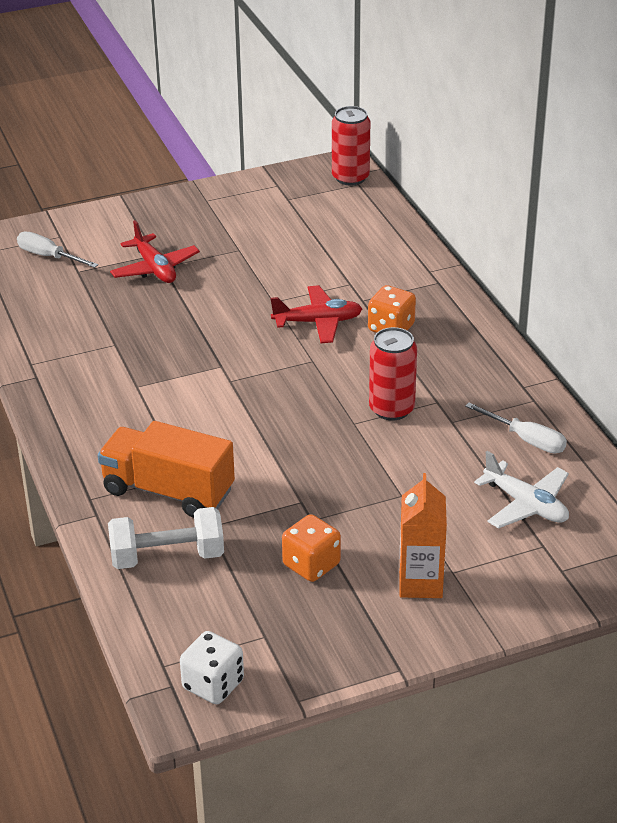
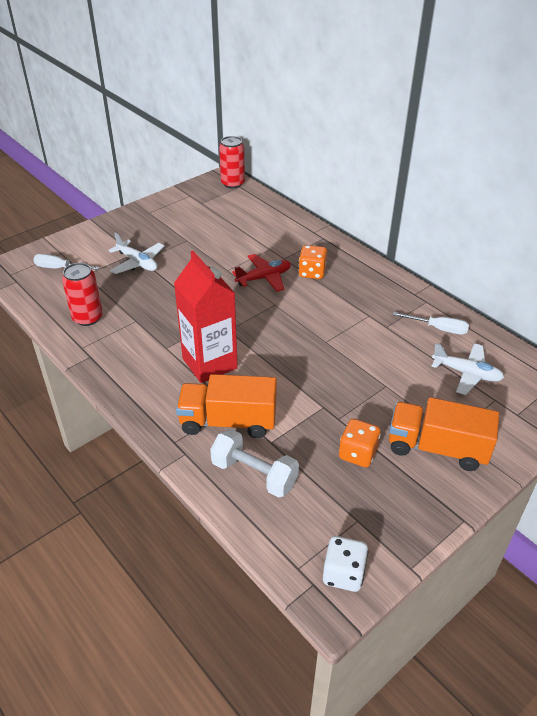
camera: 20 degrees left, 5 degrees up
white dumbbell [108,507,224,569] -> white dumbbell turned 60 degrees clockwise [210,429,299,497]
red plane [110,220,200,283] -> white plane [109,232,164,274]
red can [369,327,417,420] -> red can moved to [62,263,103,326]
orange carton [399,473,447,598] -> orange truck [389,397,499,471]
none -> red carton [174,251,238,383]

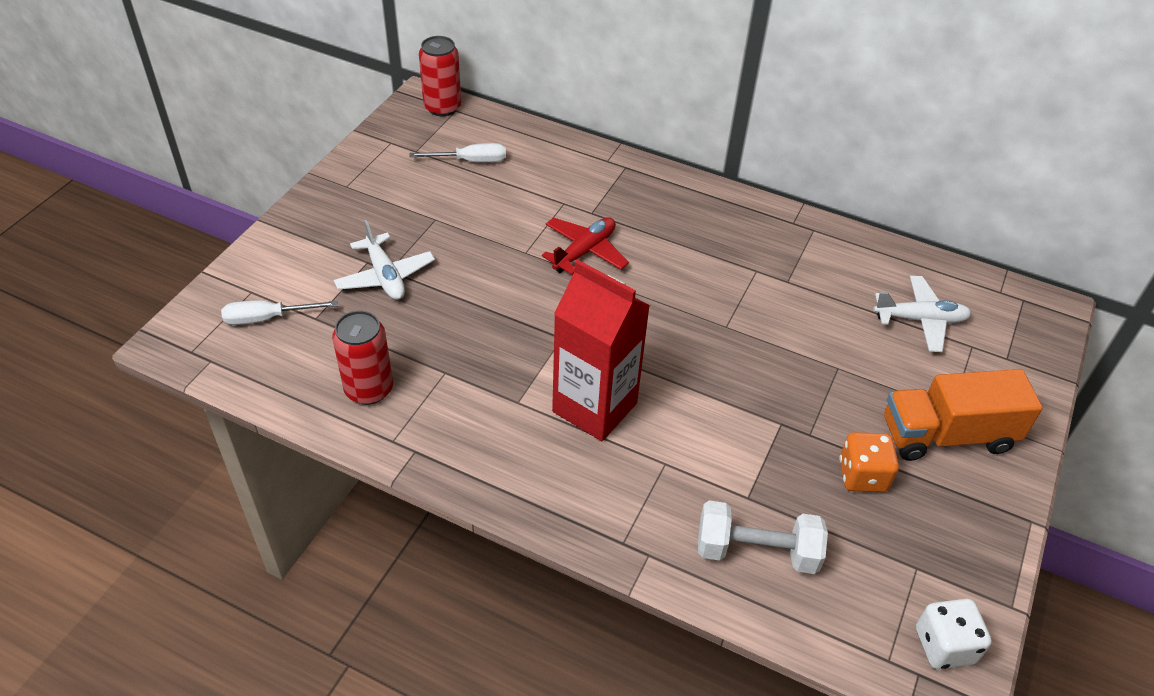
camera: 25 degrees left, 5 degrees up
white plane [109,232,164,274] -> white plane turned 45 degrees clockwise [334,220,435,300]
orange truck [176,374,277,438] -> none
orange dice [298,245,327,279] -> none
white screwdriver [393,312,469,335] -> white screwdriver moved to [409,143,506,162]

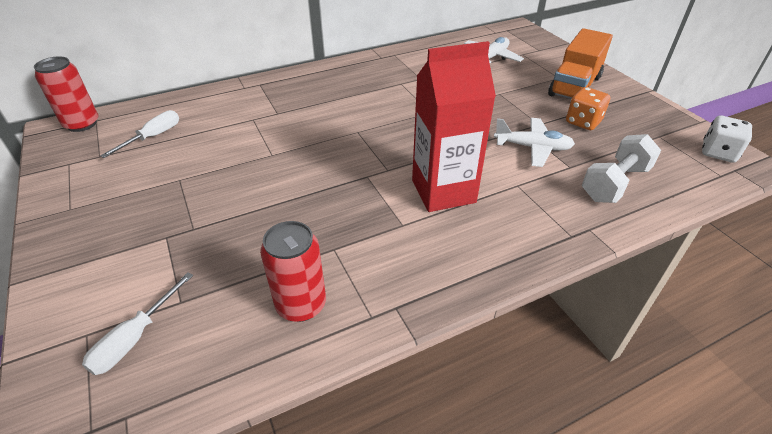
camera: 50 degrees left, 5 degrees down
white plane [334,220,435,300] -> white plane moved to [494,118,575,167]
red plane [542,217,629,275] -> none

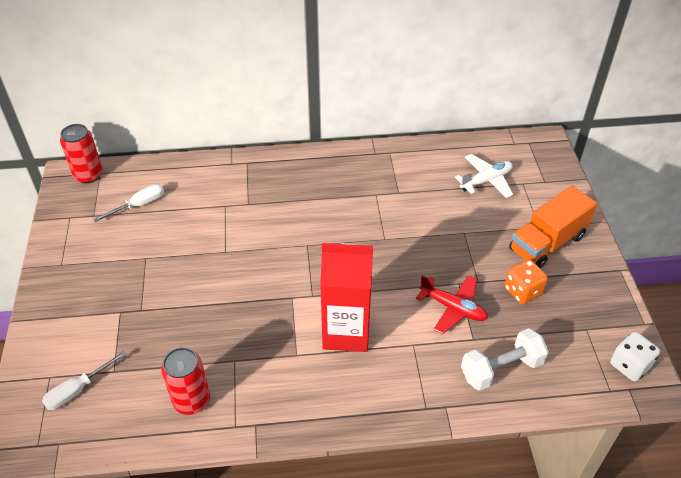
camera: 20 degrees right, 5 degrees up
white plane [494,118,575,167] -> red plane [416,275,488,334]

